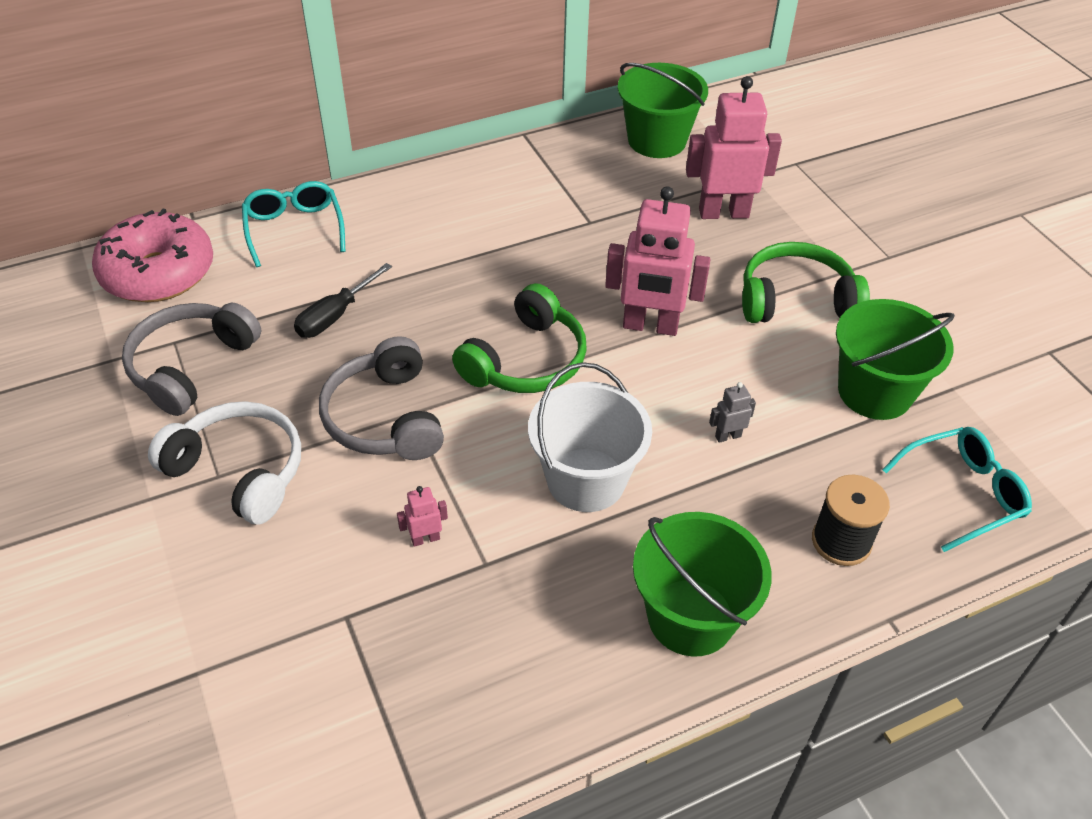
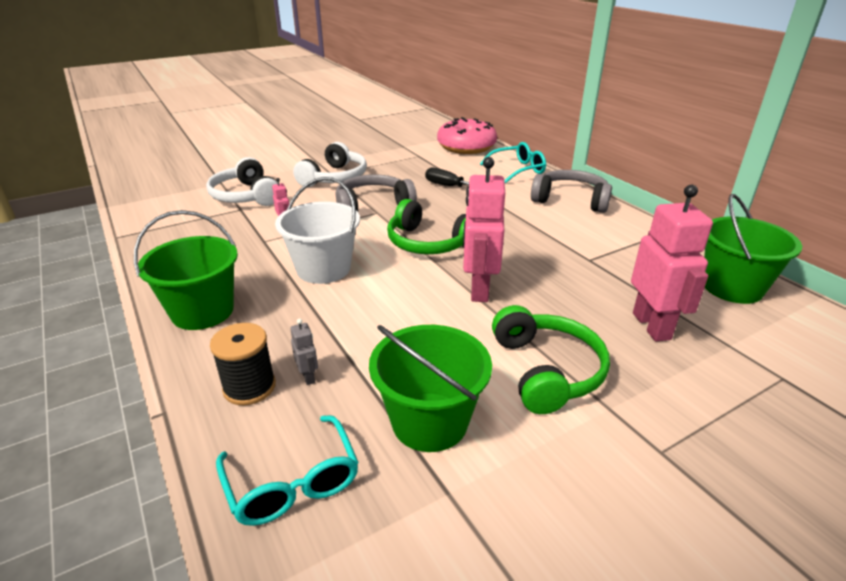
camera: 85 degrees right, 15 degrees down
grey headphones [122,303,261,416] -> grey headphones moved to [531,170,612,213]
grey robot [709,382,756,443] -> grey robot moved to [290,318,318,385]
none -> white headphones [206,157,278,206]

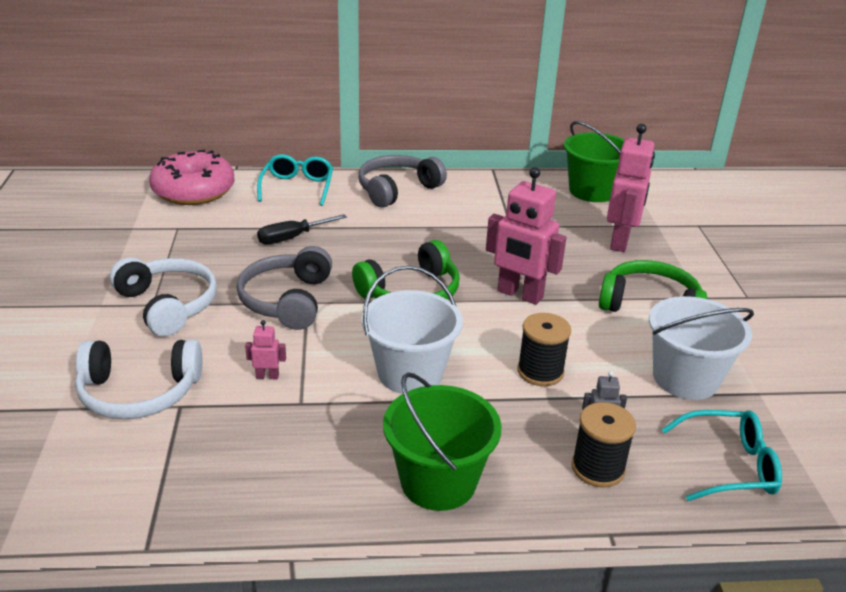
camera: 65 degrees left, 0 degrees up
green bucket [369,325,492,452] -> white bucket [649,296,754,400]
pink robot [631,185,713,342] -> pink robot turned 90 degrees clockwise [607,124,655,252]
none -> black spool [517,313,571,386]

